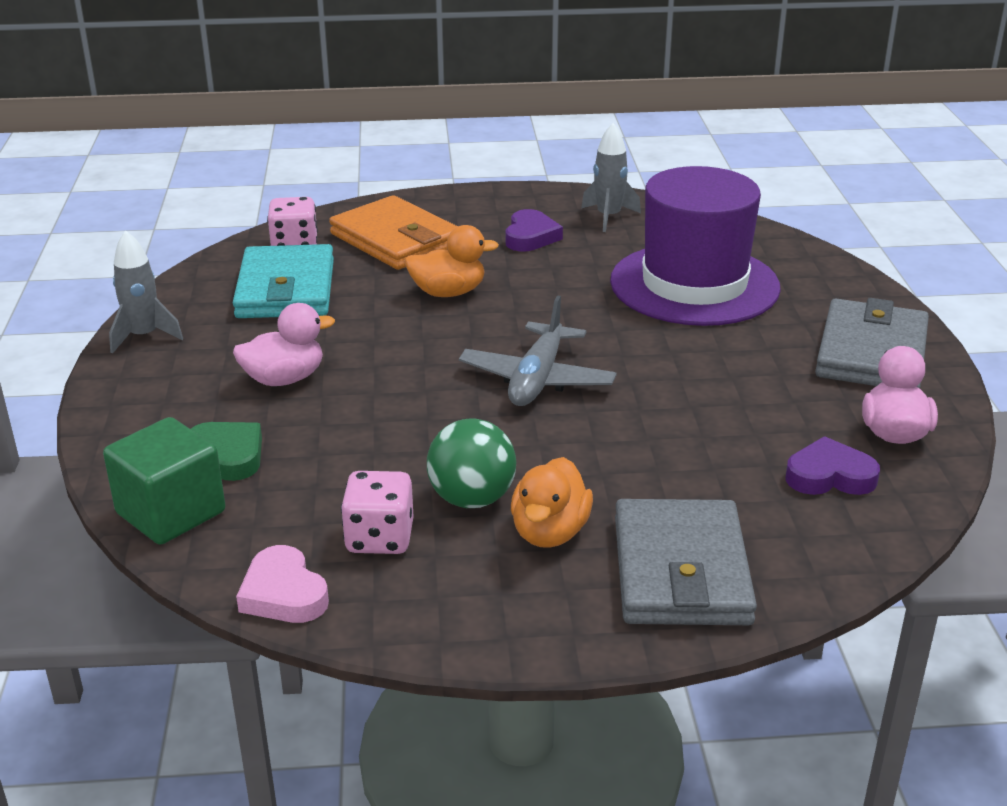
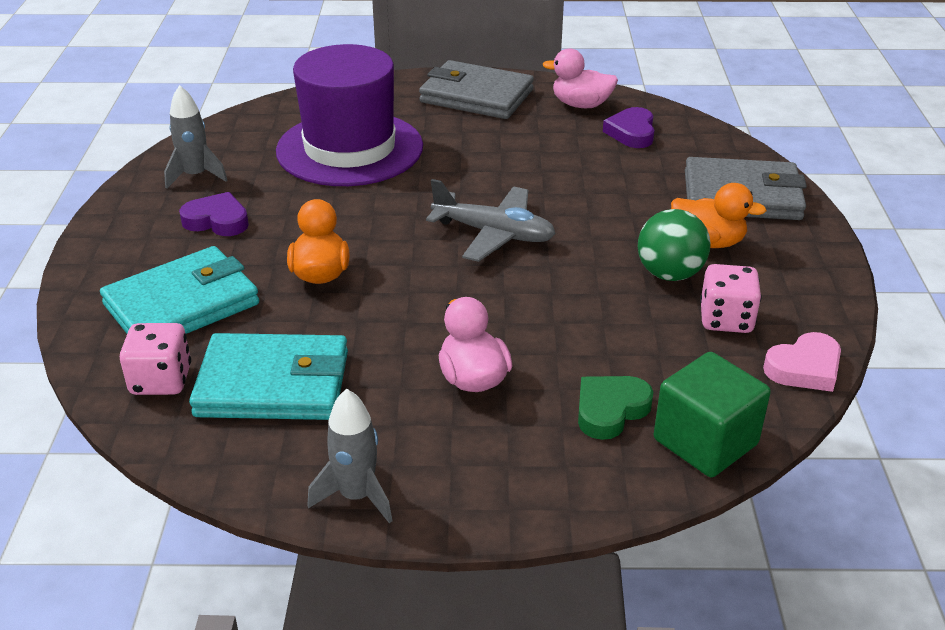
camera: 85 degrees left, 5 degrees up
orange wallet [329,195,458,270] -> turquoise wallet [100,246,259,334]

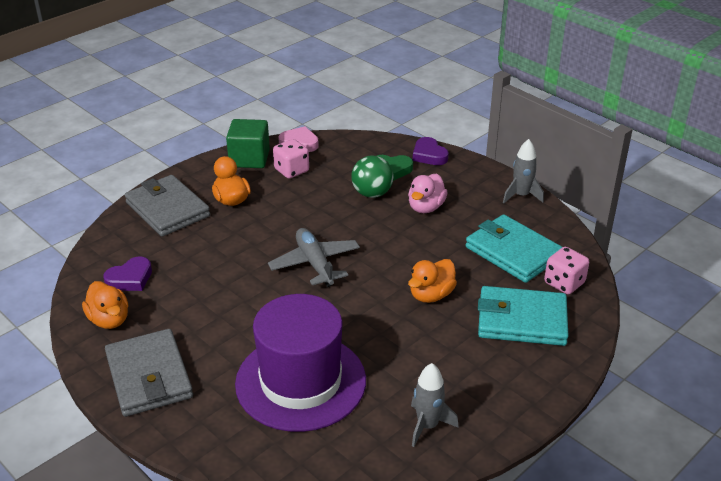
camera: 135 degrees left, 0 degrees up
purple heart [179,192,249,236] -> purple heart moved to [413,137,449,165]
pink duck [543,48,618,108] -> orange duck [82,281,128,329]
green ball [638,209,711,281] -> green ball moved to [352,156,393,198]
green cube [654,352,771,477] -> green cube moved to [226,119,270,168]

